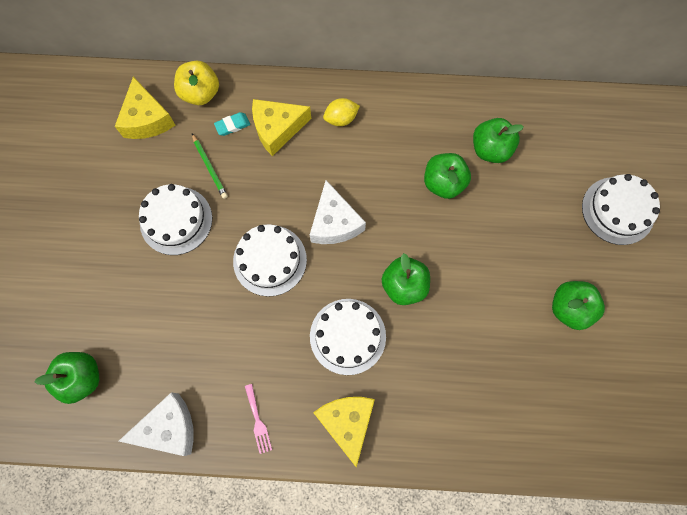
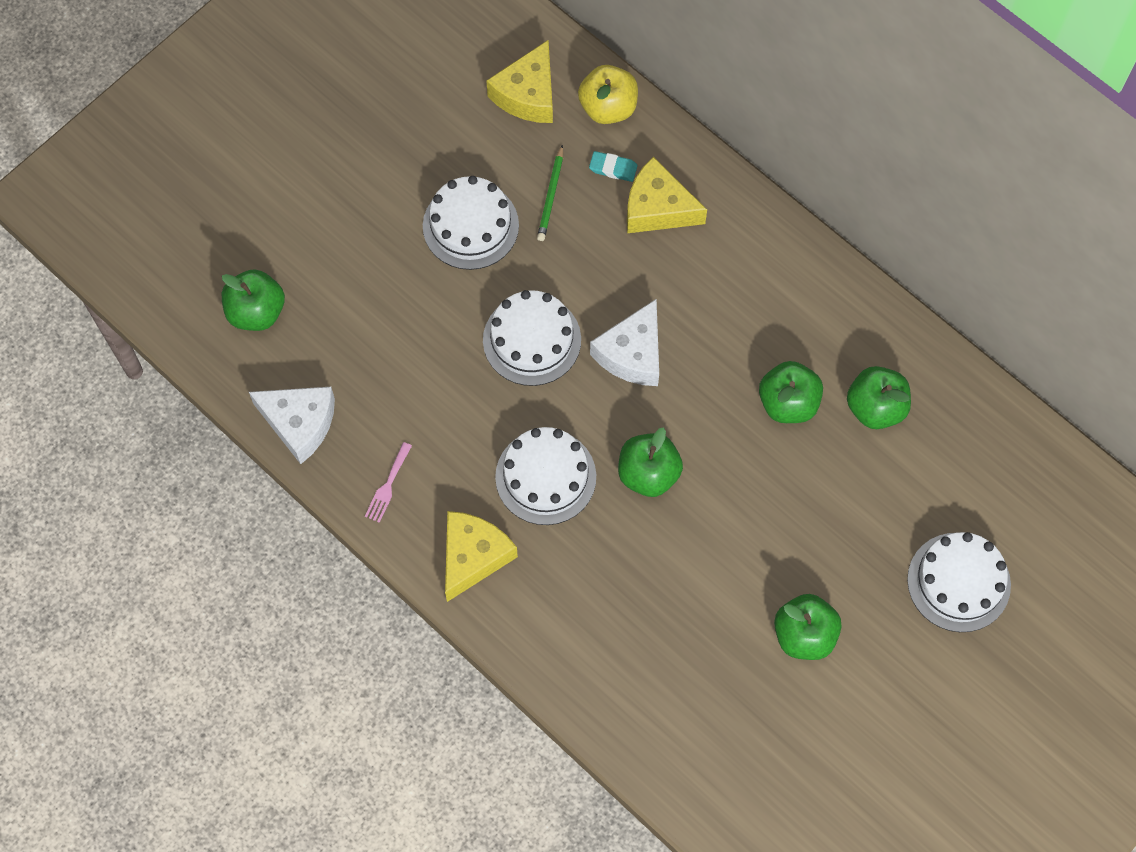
camera: 40 degrees right, 5 degrees down
yellow lemon [323,98,360,126] -> none

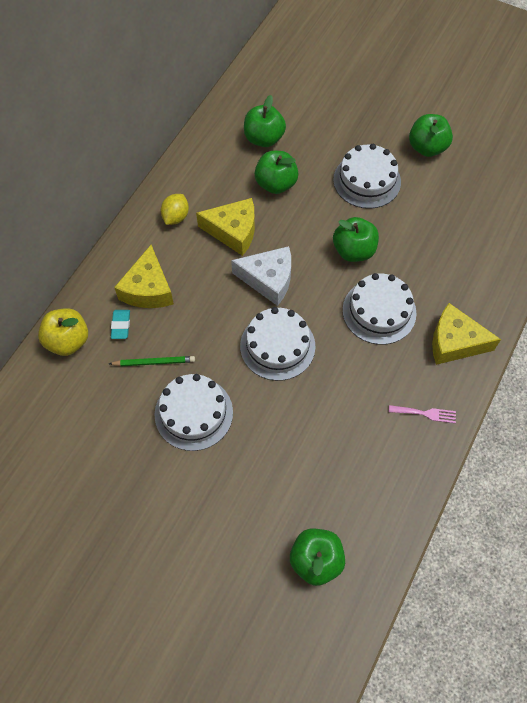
camera: 105 degrees left, 5 degrees down
white cheese [249,387,335,464] -> none
yellow cheese [486,40,553,123] -> yellow cheese moved to [196,198,255,256]
white cake [907,532,1011,632] -> white cake moved to [333,144,401,209]
none -> yellow lemon [161,194,189,225]

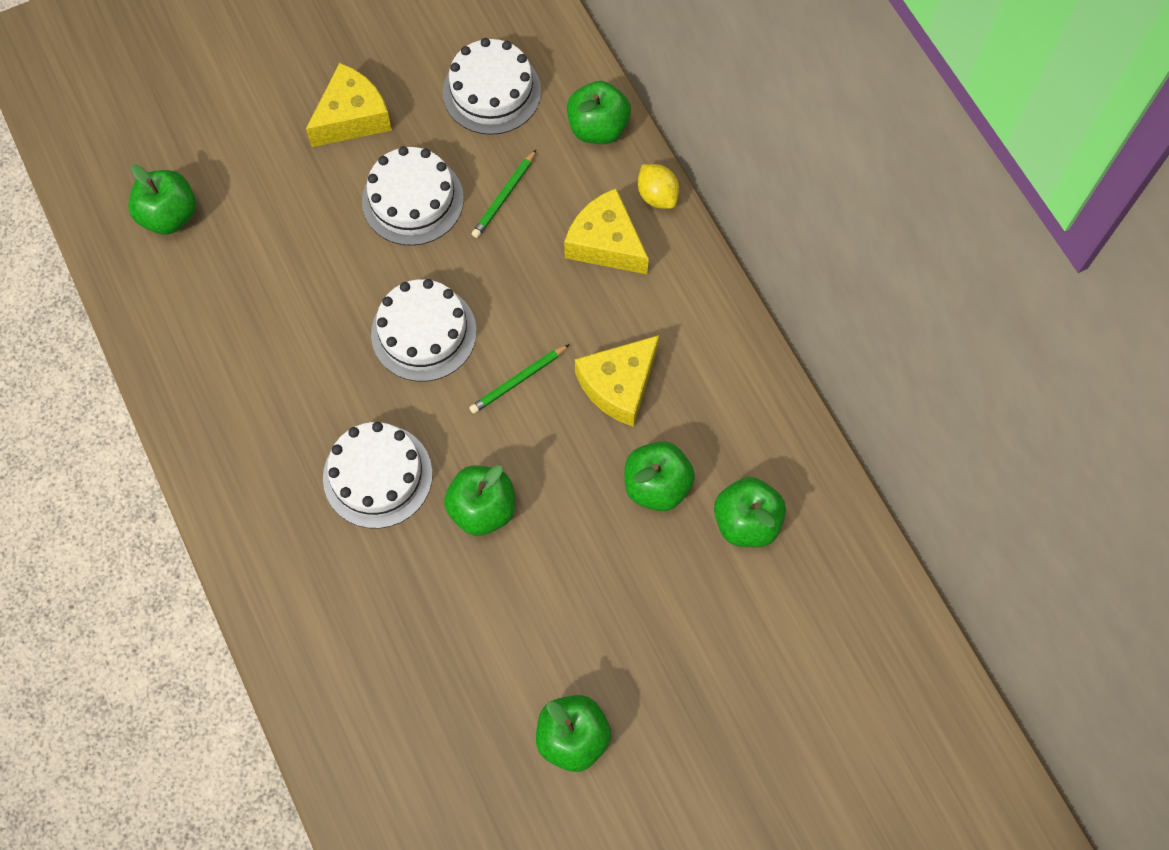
camera: 125 degrees right, 5 degrees up
yellow apple [38,308,88,356] -> green apple [567,81,631,144]
turquoise eraser [111,310,130,339] -> none
yellow lemon [161,194,189,225] -> yellow lemon moved to [638,164,679,209]
white cheese [231,246,291,306] -> green pencil [469,344,570,414]
white cake [333,144,401,209] -> white cake moved to [443,38,541,135]
pink fork [389,405,456,423] -> none
yellow cheese [432,303,501,365] -> yellow cheese moved to [306,63,392,147]

